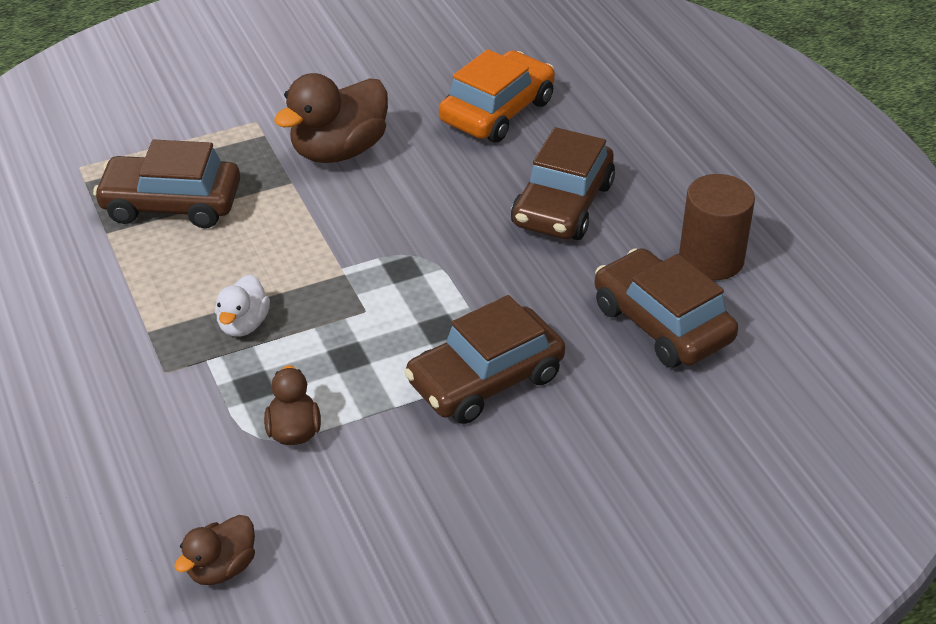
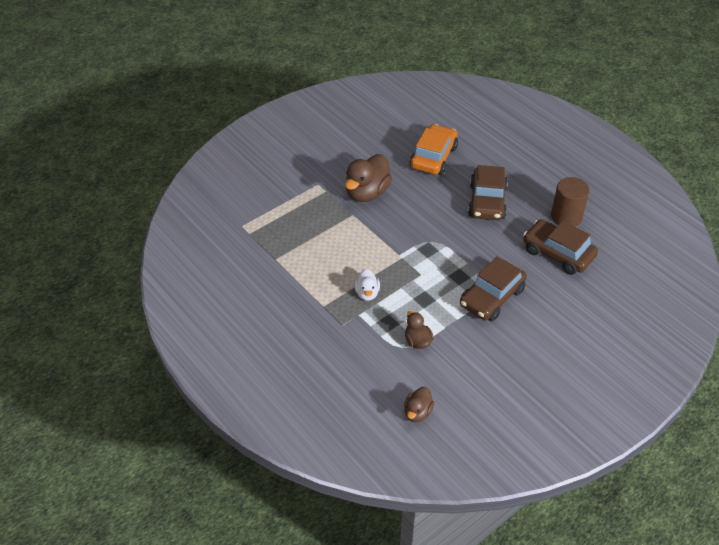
camera: 15 degrees left, 5 degrees up
brown car [93,140,240,228] -> none

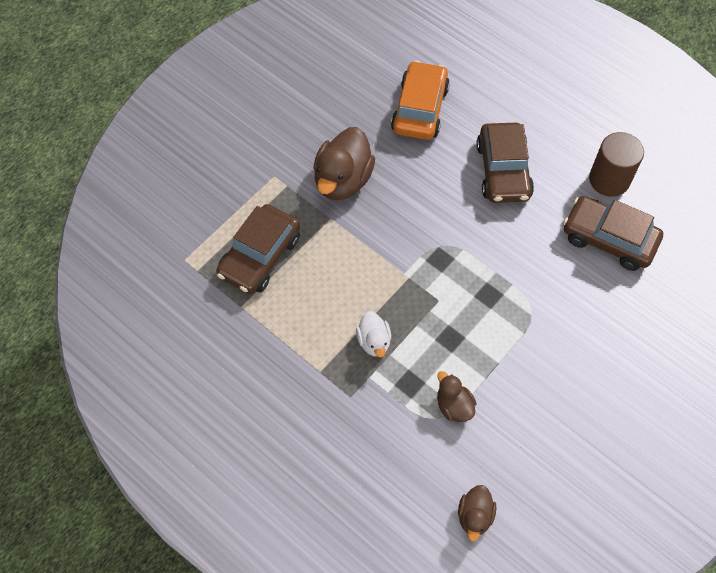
camera: 10 degrees left, 15 degrees up
brown car [460,256,527,321] -> brown car moved to [216,204,300,294]

